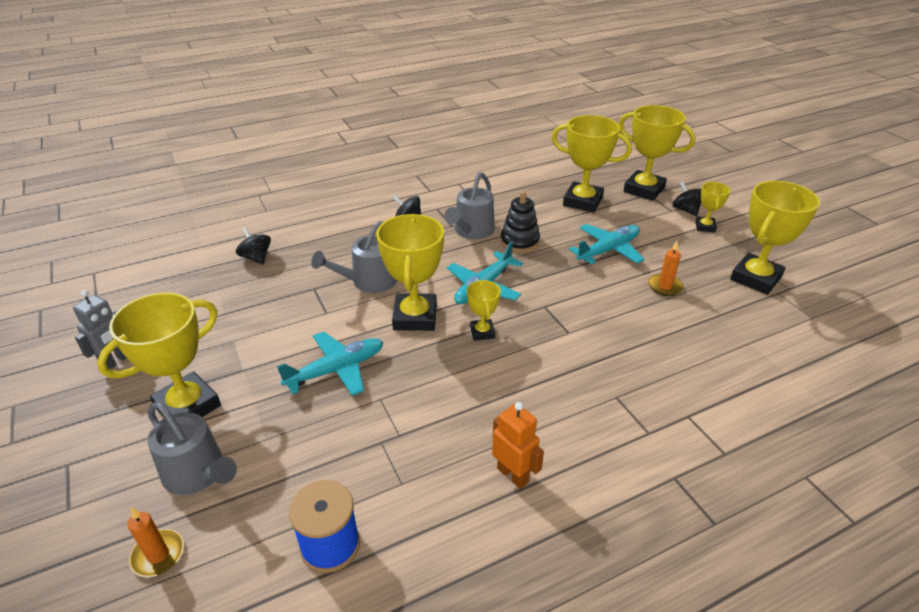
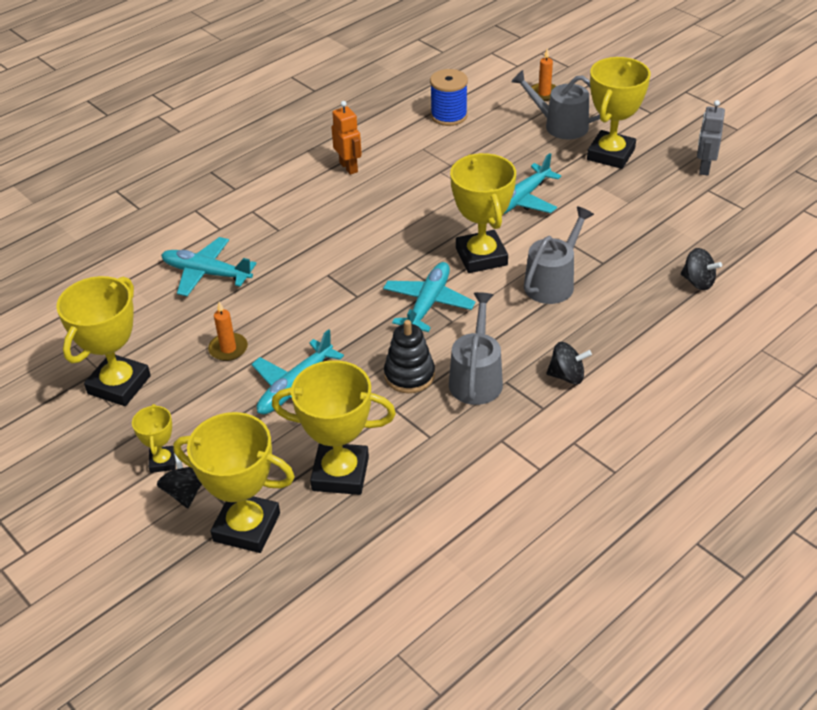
camera: 165 degrees right, 5 degrees up
yellow trophy [467,280,501,341] -> none
orange robot [492,402,544,489] -> orange robot turned 150 degrees counterclockwise [331,101,362,175]
black spinning top [673,181,701,216] -> black spinning top turned 150 degrees counterclockwise [157,453,202,509]
none -> turquoise plane [161,237,257,296]

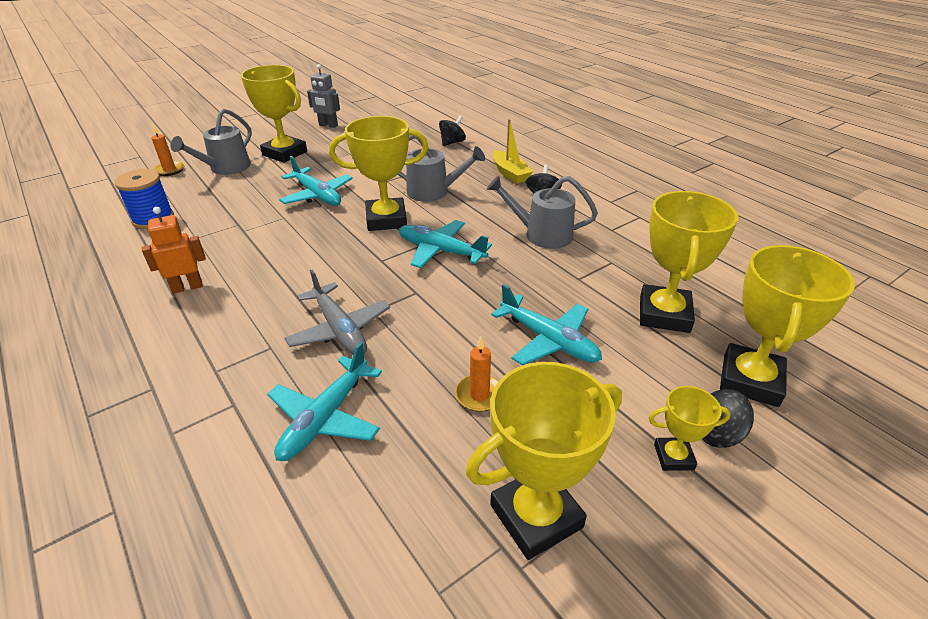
camera: 85 degrees left, 5 degrees down
yellow trophy [56,276,151,406] -> yellow trophy turned 60 degrees counterclockwise [466,362,622,560]
black stacking toy [384,320,435,393] -> none
grey watering can [524,206,594,304] -> grey watering can turned 150 degrees clockwise [398,135,485,202]
none -> grey plane [284,270,390,354]
none -> yellow boat [493,119,533,183]

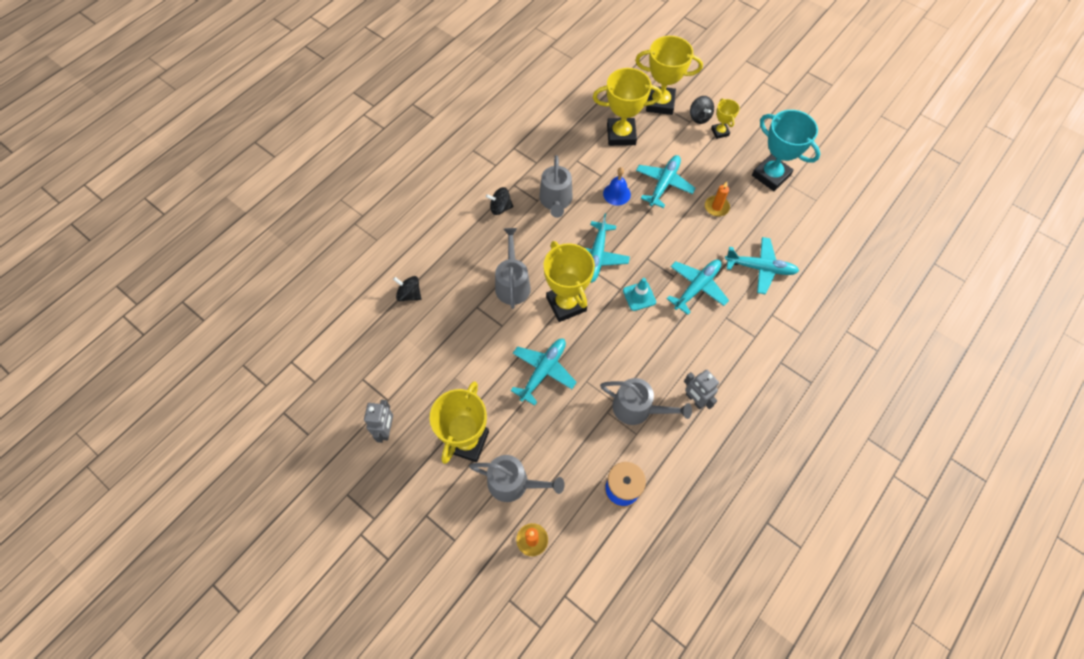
camera: 105 degrees left, 25 degrees up
orange robot [142,207,206,294] -> grey robot [684,370,719,410]
grey plane [284,270,390,354] -> turquoise plane [667,259,729,315]
yellow trophy [466,362,622,560] -> turquoise trophy [752,110,820,191]
yellow boat [493,119,533,183] -> none
none -> grey watering can [600,378,692,425]
none -> blue bell [603,167,631,206]
none -> turquoise traffic cone [623,278,656,311]

